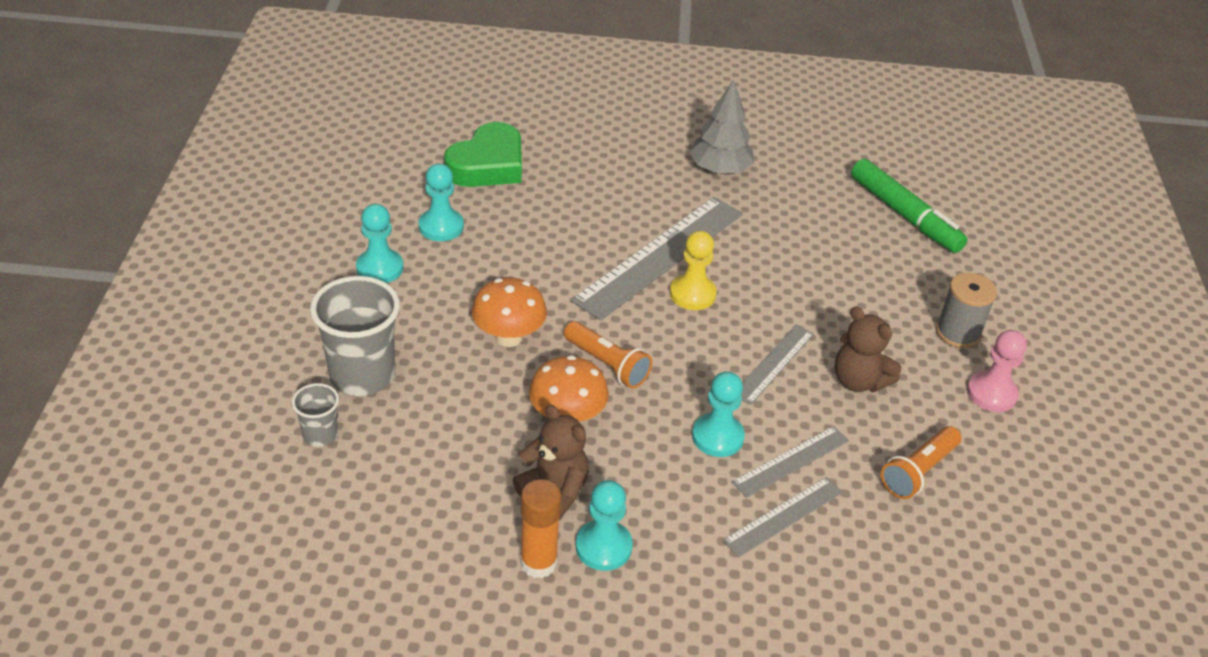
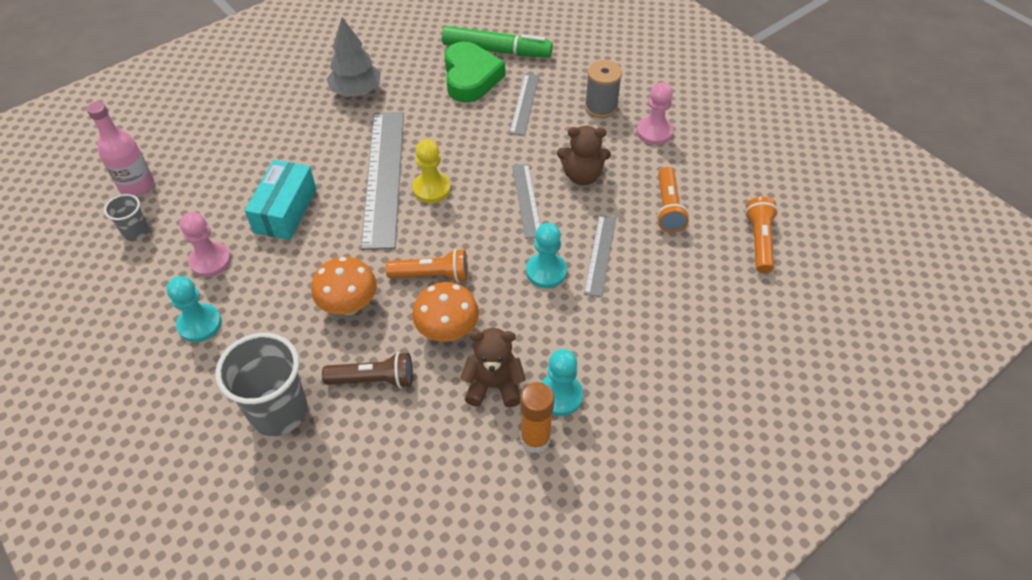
camera: 40 degrees left, 10 degrees up
grey cup [292,383,339,447] -> grey cup moved to [104,194,149,241]
turquoise pawn [419,164,464,241] -> pink pawn [180,212,231,277]
green heart [444,122,522,187] -> green heart moved to [444,41,505,103]
grey ruler [722,477,843,558] -> grey ruler moved to [509,74,539,136]
none -> pink bottle [87,102,154,196]
none -> turquoise box [245,160,316,240]
none -> brown flashlight [322,352,413,389]
none -> orange flashlight [745,197,778,273]

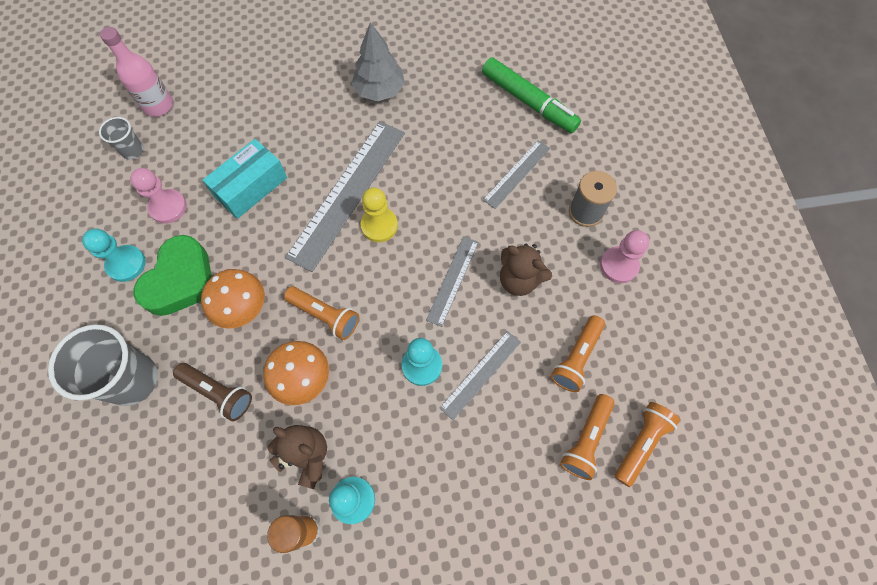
camera: 30 degrees right, 15 degrees up
green heart [444,41,505,103] -> green heart moved to [134,235,212,316]
none -> orange flashlight [560,394,615,480]

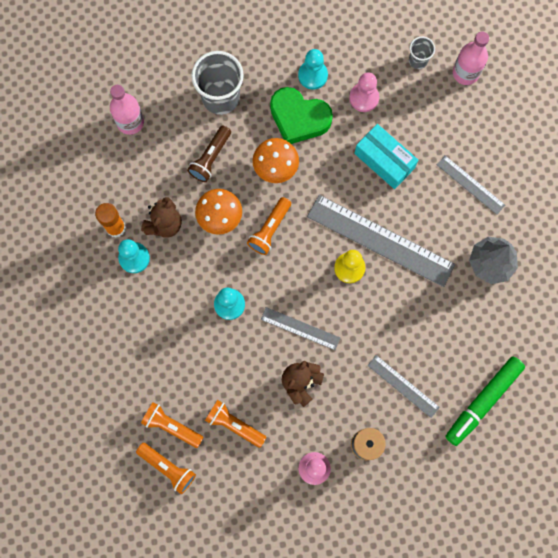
camera: 90 degrees right, 10 degrees up
grey ruler [440,331,521,420] -> grey ruler moved to [437,155,505,215]
none -> pink bottle [110,85,144,135]

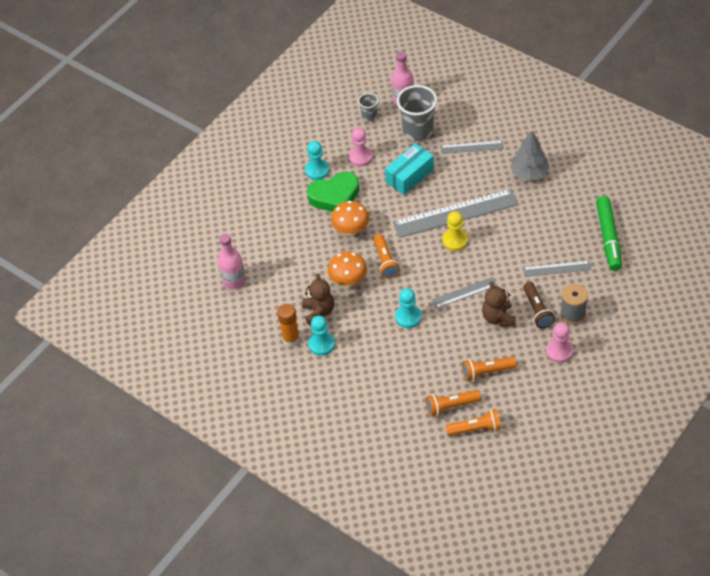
camera: 40 degrees left, 25 degrees down
brown flashlight [187,125,231,182] -> brown flashlight moved to [523,282,555,328]
grey cup [191,51,244,115] -> grey cup moved to [397,85,437,141]
turquoise box [354,124,418,189] -> turquoise box turned 45 degrees counterclockwise [385,143,434,195]

